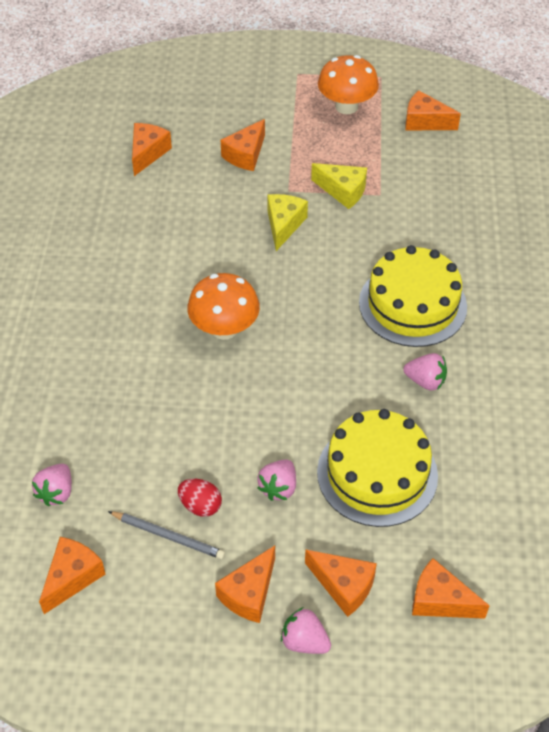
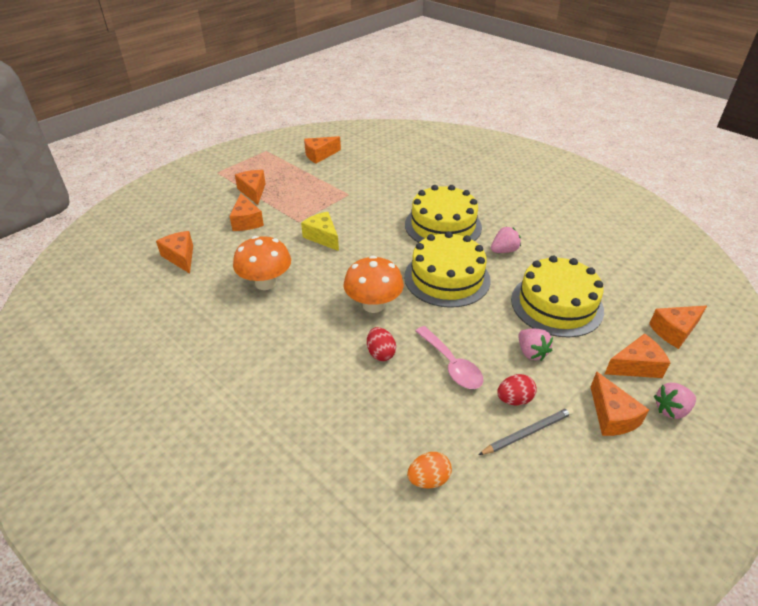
camera: 50 degrees left, 10 degrees down
pink strawberry [32,464,72,506] -> orange egg [407,452,452,489]
orange cheese [39,537,105,614] -> orange cheese moved to [235,170,266,205]
yellow cheese [311,163,367,209] -> none
orange mushroom [318,55,379,114] -> orange mushroom moved to [233,236,291,290]
none -> red egg [367,327,396,361]
none -> yellow cake [404,231,491,308]
none -> pink spoon [416,326,483,389]

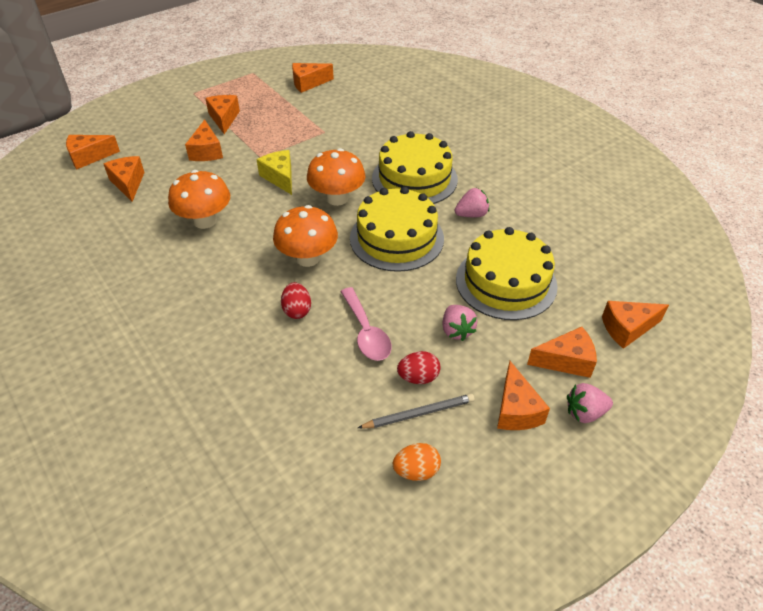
camera: 10 degrees right, 5 degrees up
orange egg [407,452,452,489] -> orange egg moved to [393,443,441,481]
none -> orange cheese [66,135,120,169]
none -> orange mushroom [307,148,366,206]

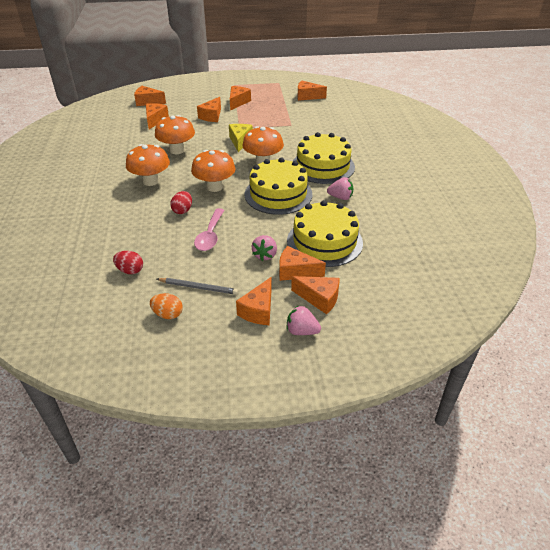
camera: 30 degrees right, 5 degrees down
red egg [397,351,440,384] -> red egg moved to [113,251,143,274]
orange cheese [602,301,669,349] -> orange cheese moved to [279,246,326,281]
none -> orange mushroom [126,144,170,186]

